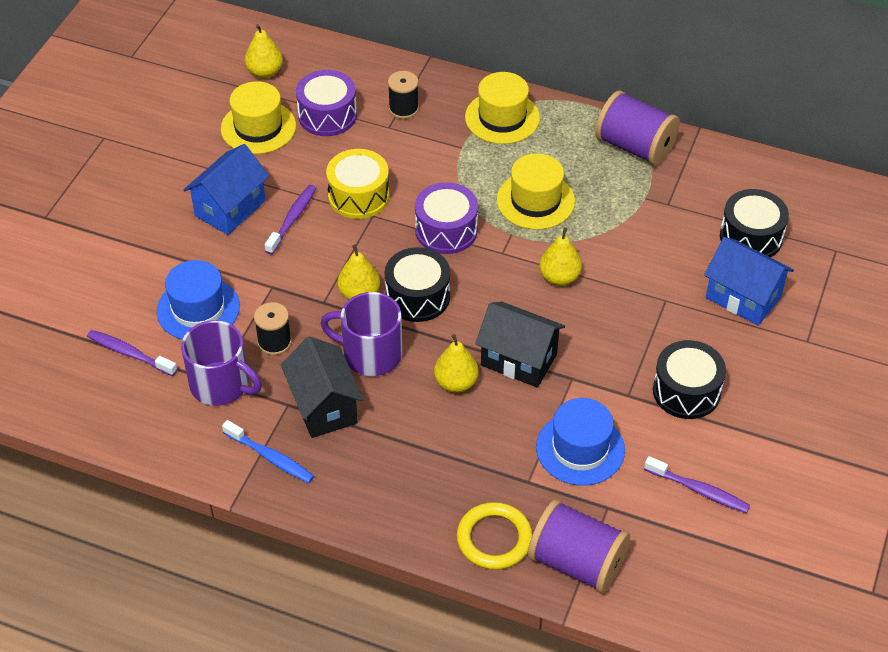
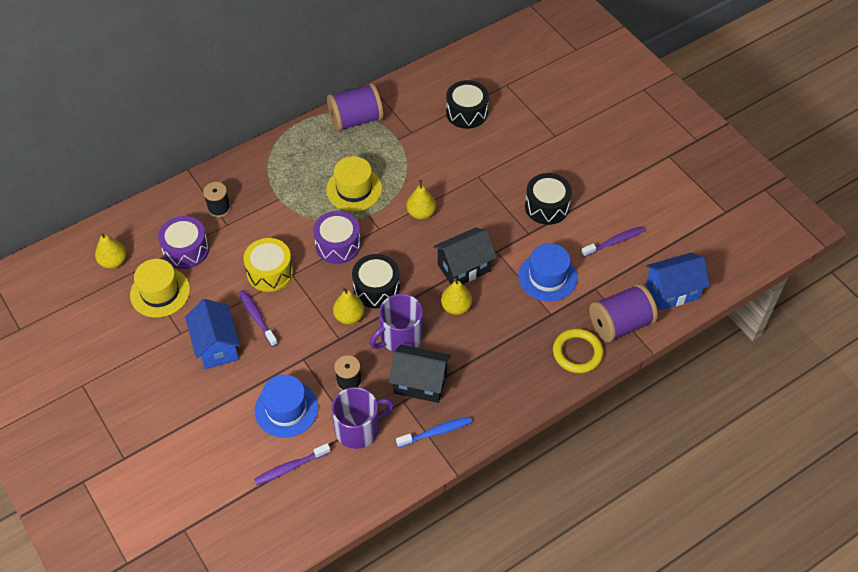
camera: 55 degrees left, 5 degrees up
yellow hat [465,72,540,144] -> none
blue house [704,237,794,326] -> blue house moved to [646,253,710,310]

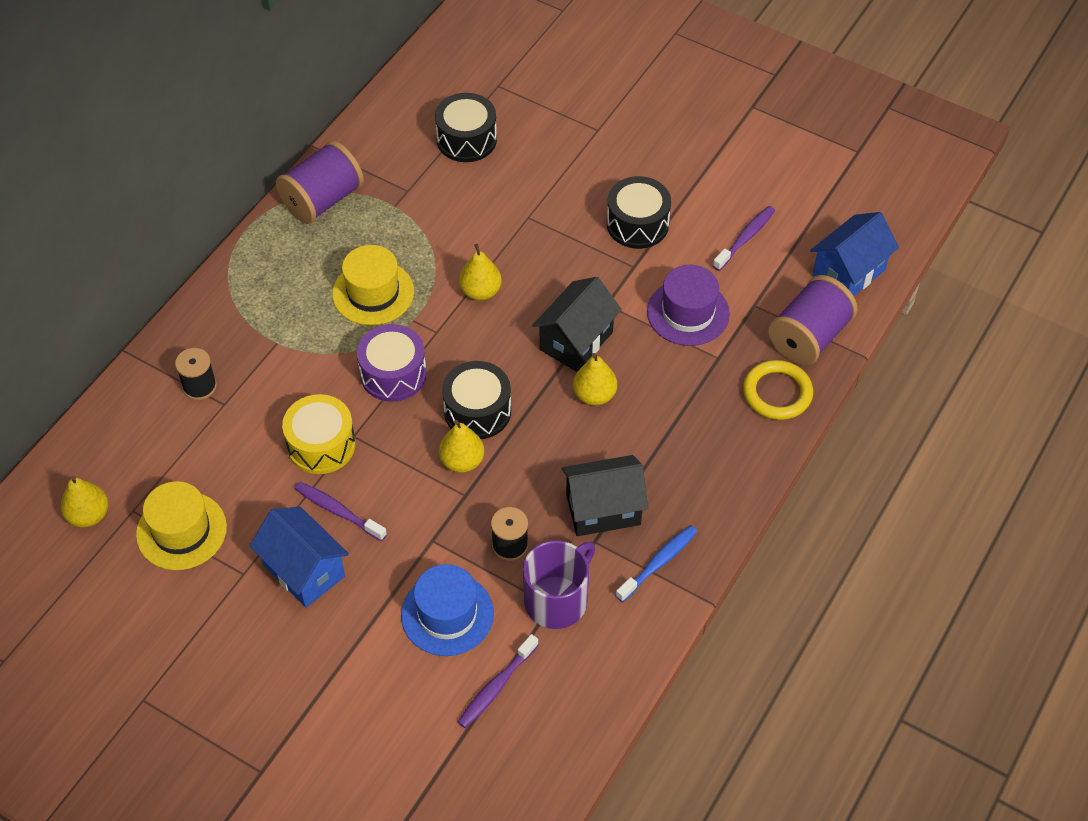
camera: 25 degrees left, 0 degrees up
purple drum [158,216,209,269] -> none
purple mug [370,294,423,352] -> none
blue hat [518,243,578,302] -> purple hat [647,265,730,346]

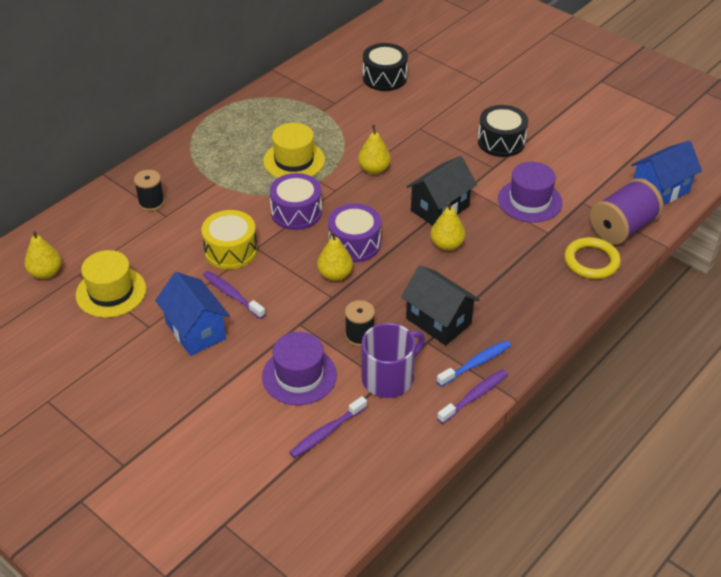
camera: 10 degrees right, 10 degrees down
purple spool [276,140,364,224] -> none
blue hat [401,564,494,656] -> purple hat [262,332,337,405]
black drum [442,361,511,439] -> purple drum [328,203,381,262]
black house [561,455,648,536] -> black house turned 45 degrees clockwise [401,266,480,345]
purple toothbrush [713,206,775,271] -> purple toothbrush moved to [437,369,508,424]

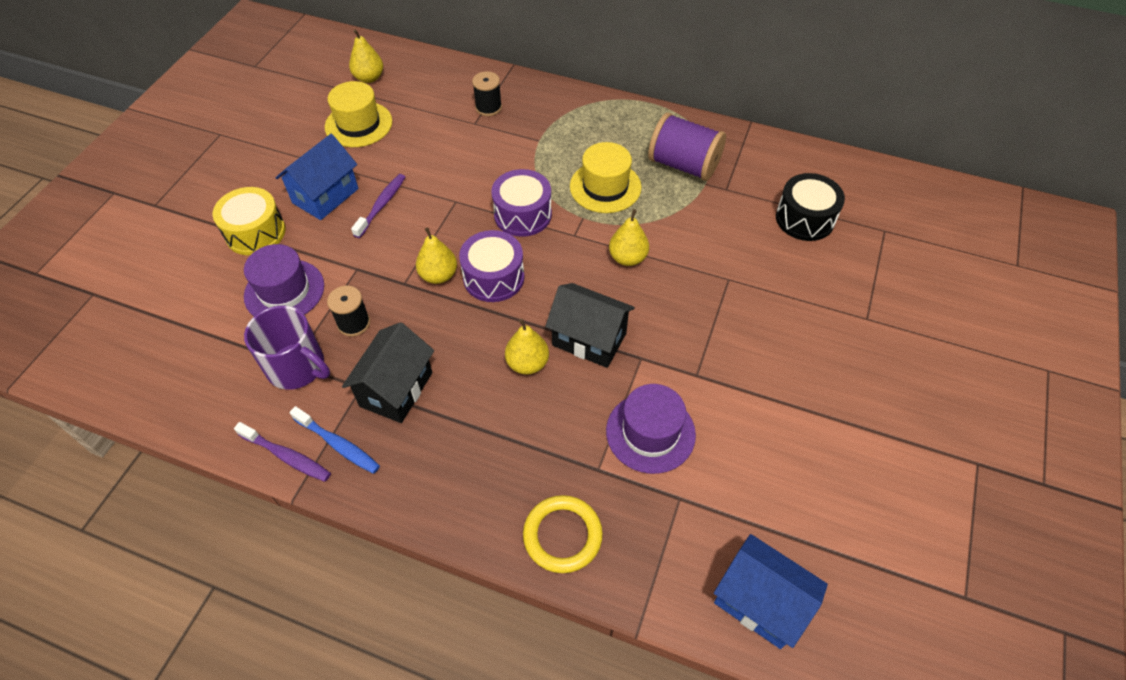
camera: 70 degrees right, 10 degrees up
yellow drum [202,210,257,269] -> yellow drum moved to [213,187,286,255]
purple toothbrush [289,396,367,458] -> none
black drum [478,105,528,157] -> none
purple spool [590,178,663,245] -> purple spool moved to [648,112,726,181]

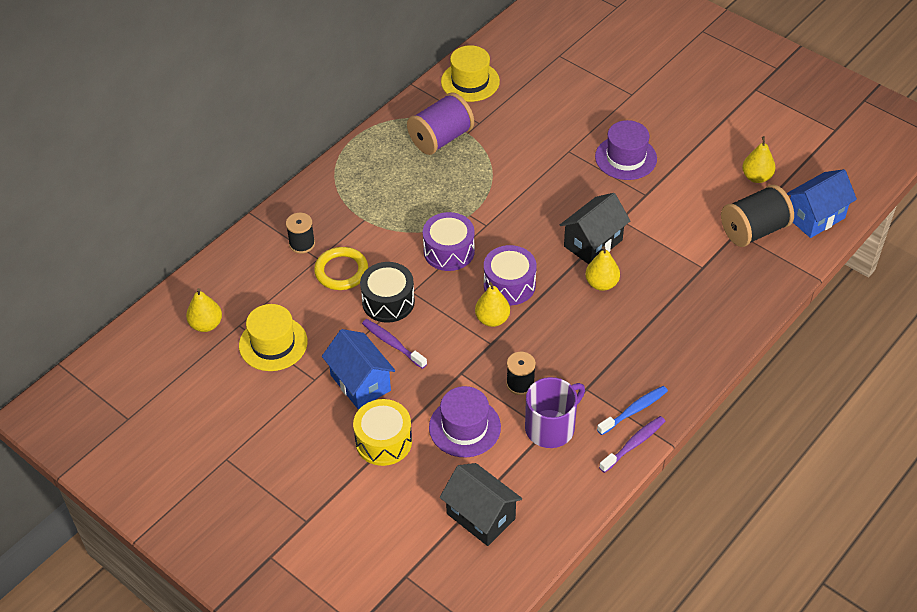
camera: 70 degrees left, 5 degrees down
black house [342,322,434,423] -> black house moved to [440,463,522,546]
yellow ring [523,495,603,573] -> yellow ring moved to [314,247,368,290]
yellow hat [570,142,642,213] -> yellow hat moved to [441,45,500,102]
purple hat [606,384,696,474] -> purple hat moved to [595,120,657,180]
yellow pear [609,209,649,266] -> yellow pear moved to [742,136,776,183]
black drum [776,173,845,241] -> black drum moved to [360,262,415,323]
none -> black spool [721,185,794,247]

